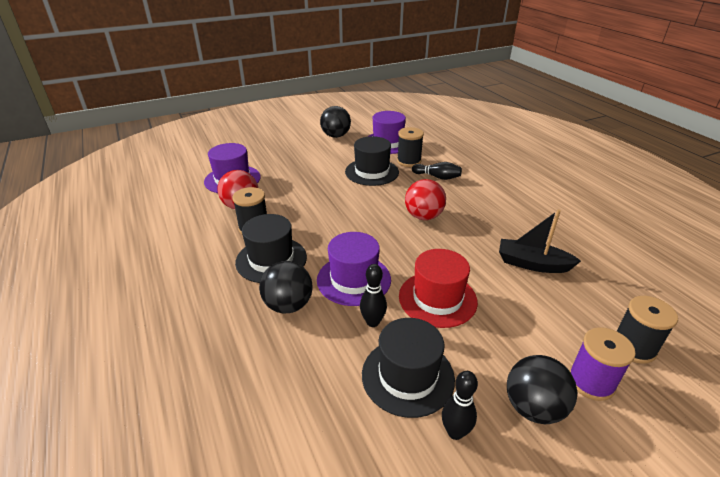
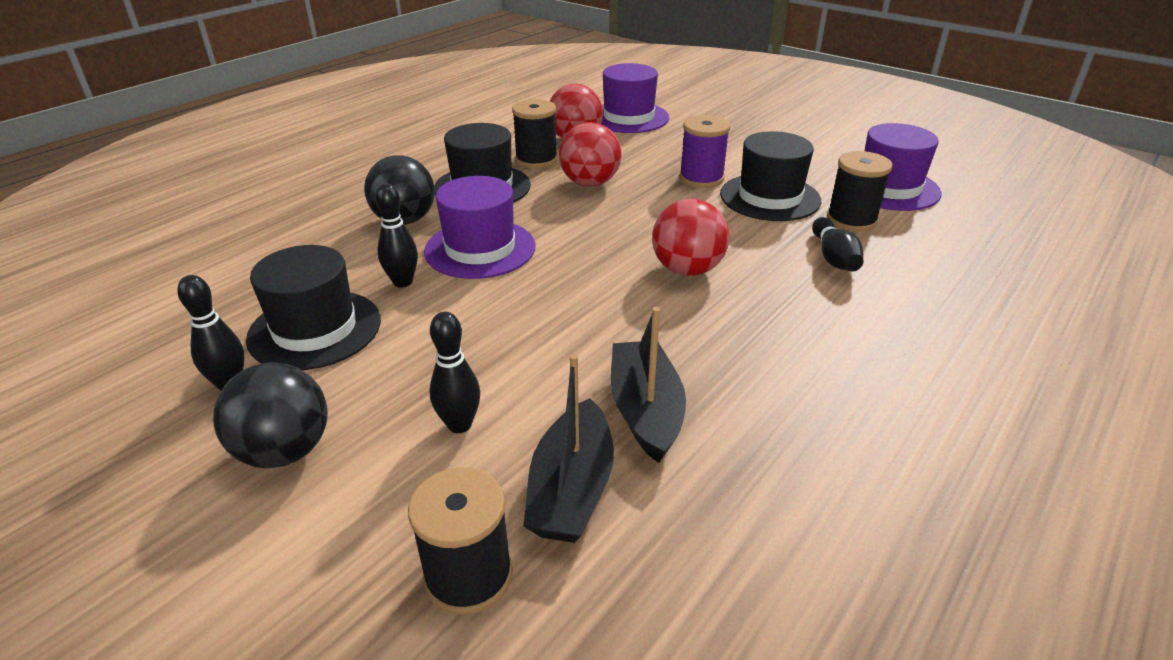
camera: 65 degrees right, 0 degrees up
black ball [320,106,351,138] -> none
red hat [399,249,478,328] -> none
purple spool [569,327,636,401] -> purple spool moved to [679,115,730,188]
none -> black bowling pin [429,312,480,433]
none -> black boat [524,354,614,543]
none -> red ball [559,122,622,187]

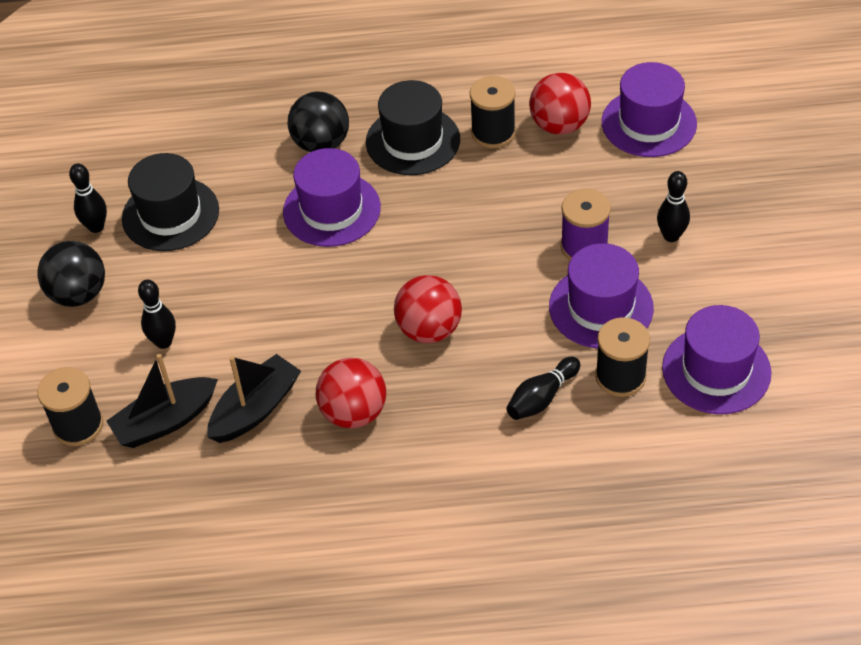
camera: 50 degrees right, 15 degrees up
black bowling pin [375,184,418,288] -> black bowling pin moved to [657,171,690,242]
red ball [559,122,622,187] -> red ball moved to [316,358,386,428]
black hat [720,131,821,221] -> purple hat [549,243,654,348]

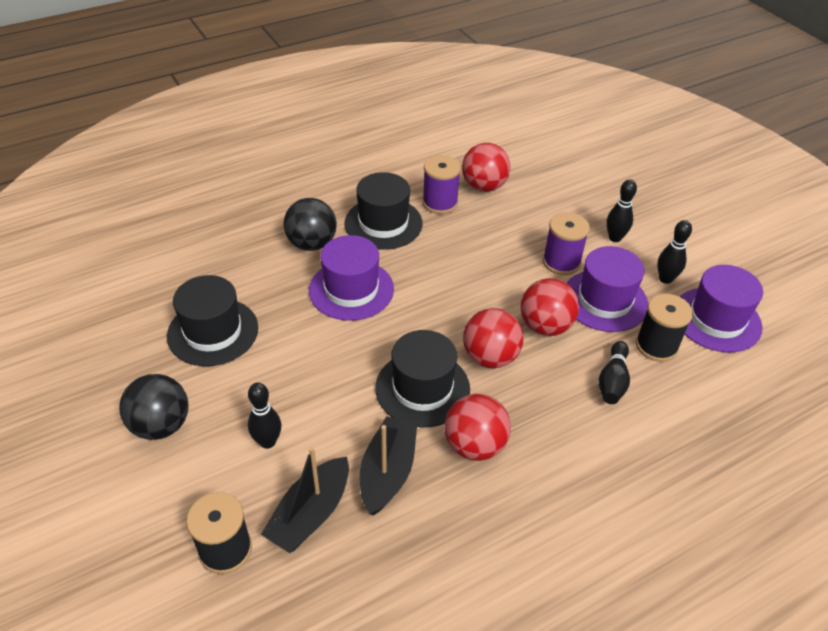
camera: 30 degrees left, 5 degrees down
black bowling pin [69,163,107,233] -> black bowling pin moved to [657,220,692,284]
black spool [470,76,516,148] -> purple spool [423,155,461,214]
purple hat [602,62,697,157] -> none
none -> black hat [375,330,470,427]
none -> red ball [520,278,579,336]

